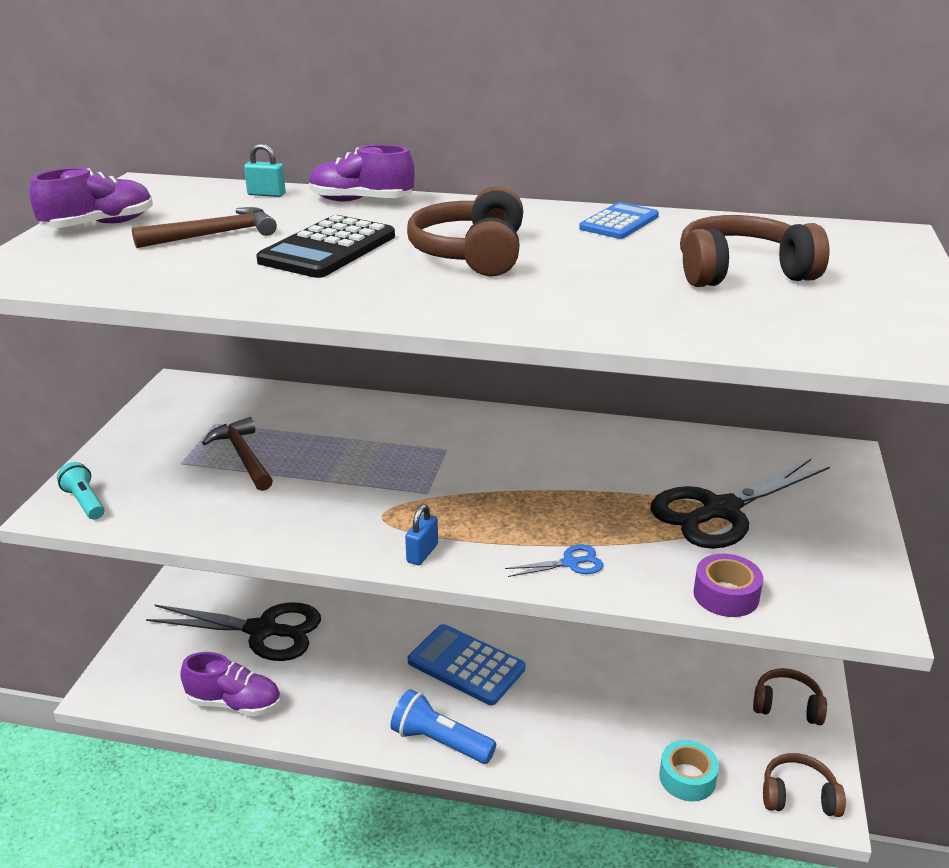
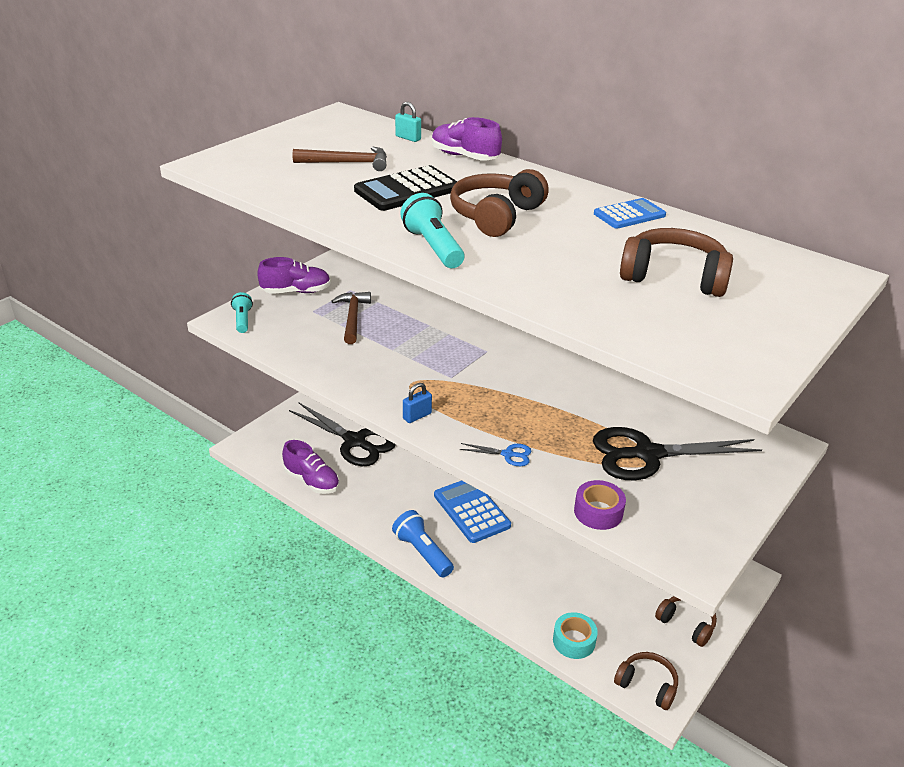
camera: 25 degrees right, 5 degrees up
purple shoe [29,168,153,228] -> purple shoe moved to [257,257,331,294]
none -> turquoise flashlight [400,193,464,268]

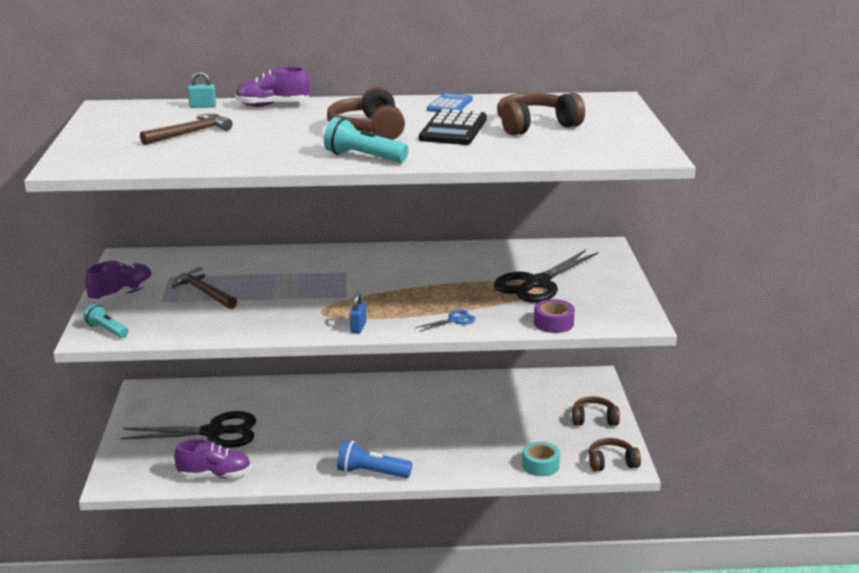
camera: 40 degrees left, 10 degrees down
black calculator [354,165,457,211] -> black calculator moved to [419,109,487,145]
blue calculator [434,480,511,543] -> none

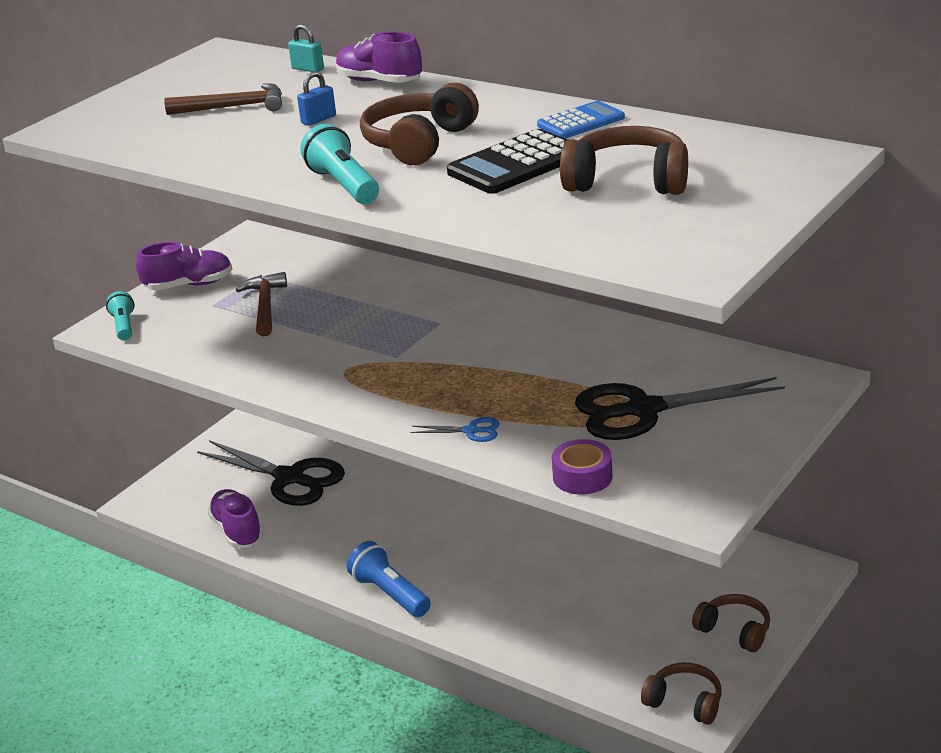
camera: 40 degrees right, 5 degrees up
purple shoe [174,439,251,478] -> purple shoe turned 150 degrees counterclockwise [208,489,263,548]
blue padlock [350,293,367,334] -> blue padlock moved to [297,71,336,126]
turquoise tape [522,442,560,476] -> none

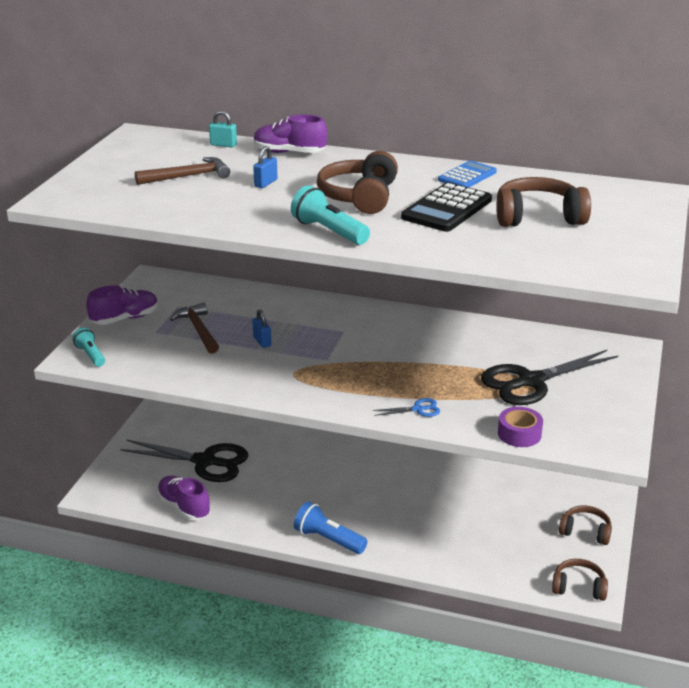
camera: 20 degrees left, 0 degrees up
none -> blue padlock [252,310,271,348]

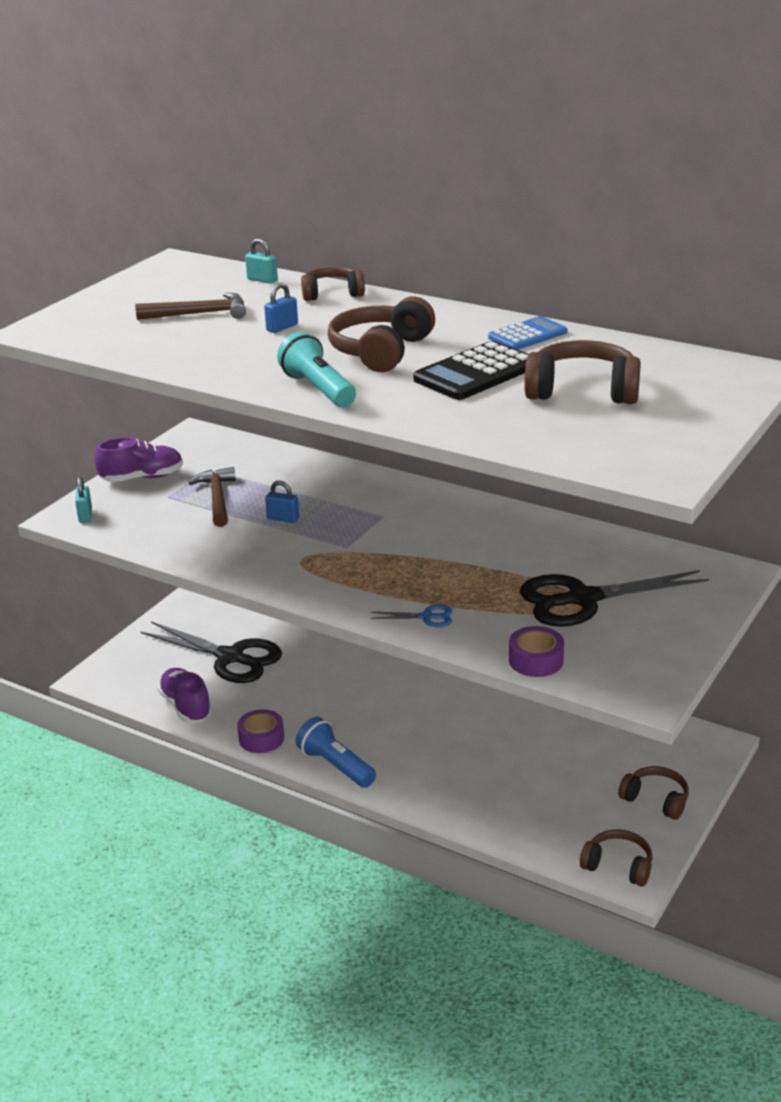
camera: 15 degrees right, 0 degrees up
turquoise flashlight [72,328,105,367] -> turquoise padlock [75,477,92,523]
blue padlock [252,310,271,348] -> blue padlock turned 60 degrees counterclockwise [265,481,299,523]
purple shoe [254,114,327,153] -> brown headphones [301,267,365,301]
none -> purple tape [237,709,284,753]

